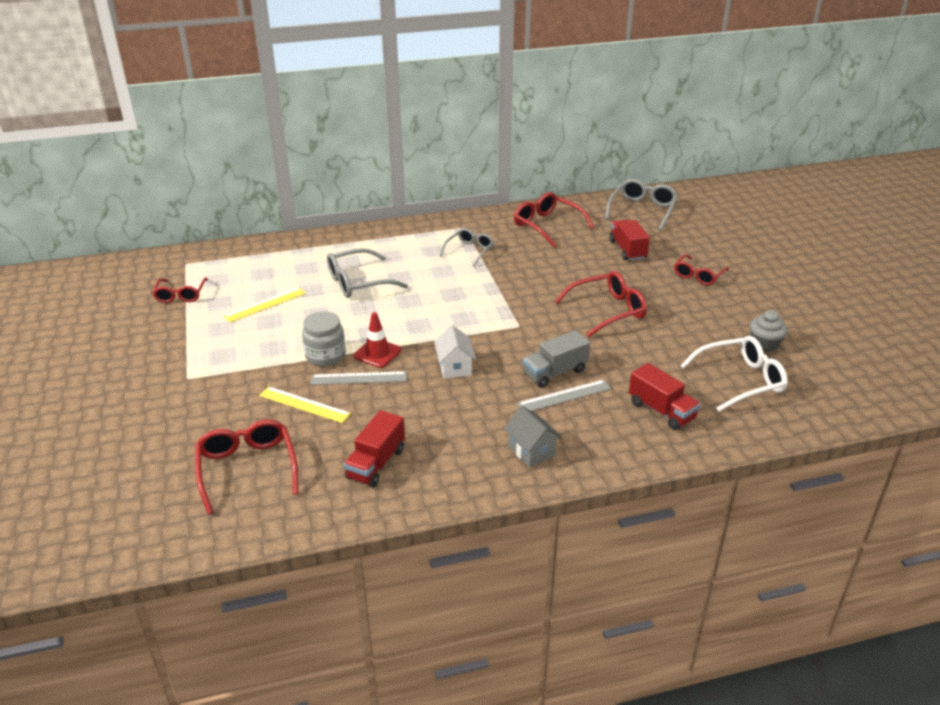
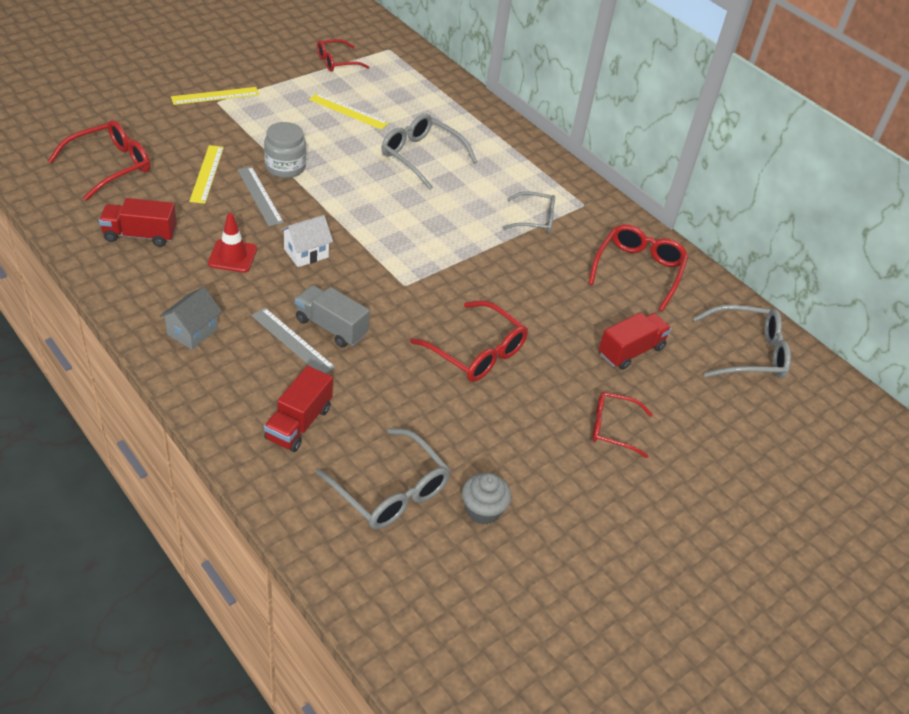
camera: 60 degrees right, 10 degrees up
red traffic cone [353,312,401,368] -> red traffic cone moved to [208,213,257,273]
white glasses [680,336,788,412] -> grey glasses [316,428,451,529]
none -> yellow ruler [171,87,260,105]

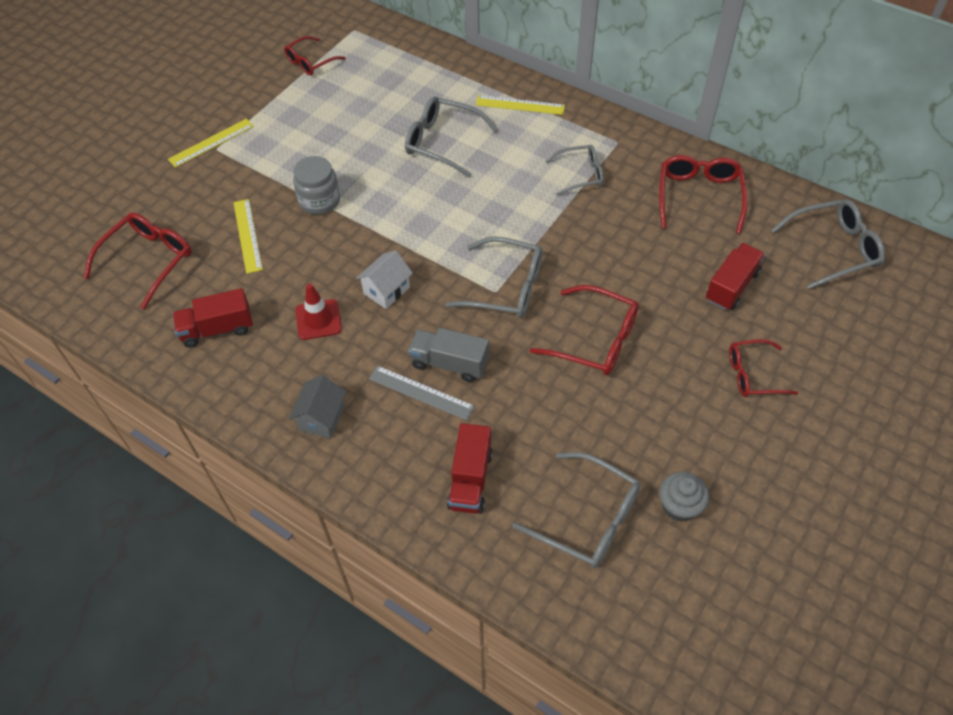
camera: 10 degrees left, 10 degrees up
grey ruler [237,166,284,226] -> none
yellow ruler [309,93,389,130] -> yellow ruler moved to [476,95,565,115]
none -> grey glasses [445,237,543,318]

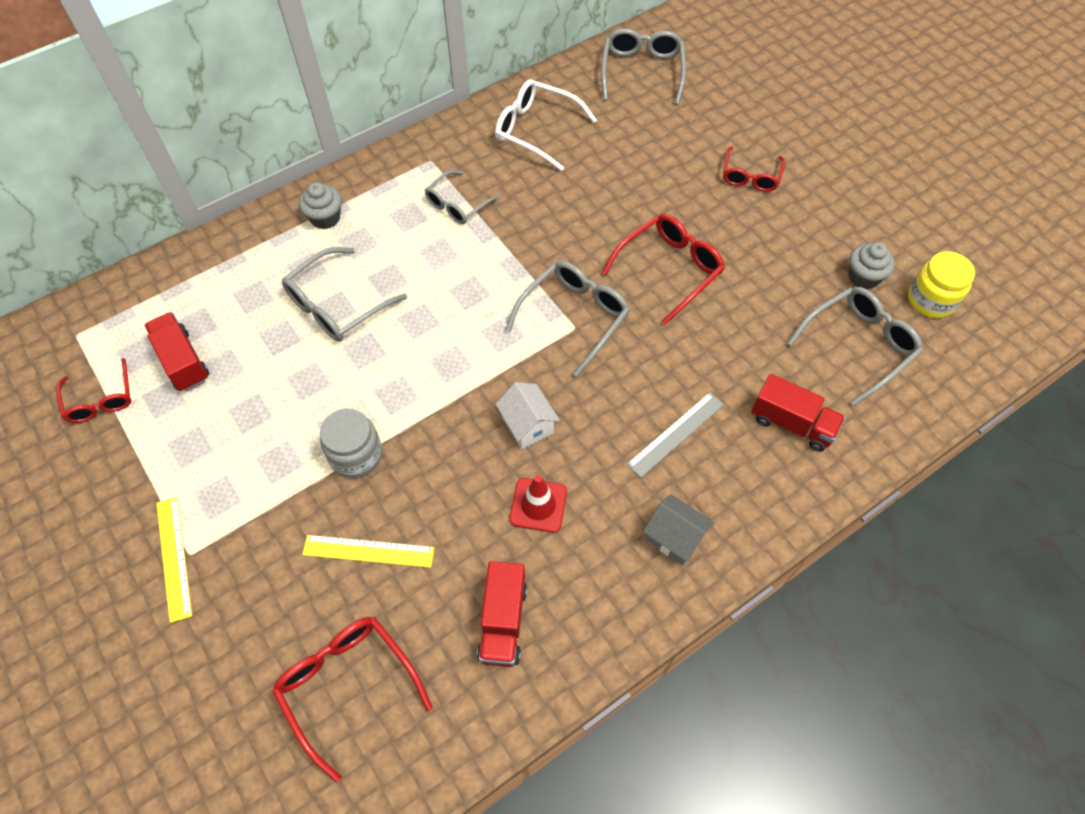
camera: 70 degrees left, 5 degrees up
grey truck [408,328,489,382] -> none
yellow ruler [476,95,565,115] -> grey cupcake [299,182,342,229]
grey glasses [545,145,604,196] -> grey glasses turned 150 degrees counterclockwise [425,170,500,224]
red glasses [659,155,748,234] -> white glasses [495,79,597,171]
red truck [706,243,765,310] -> red truck moved to [144,312,209,391]
none -> yellow jar [908,251,975,318]

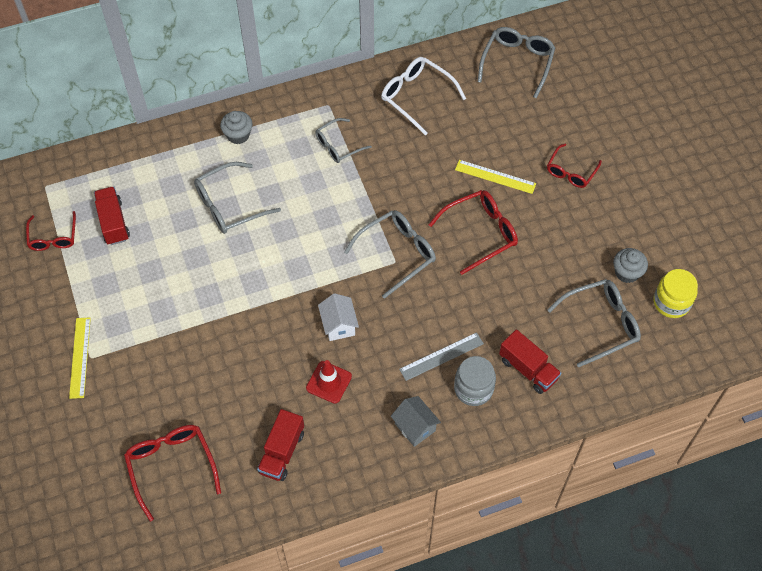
camera: 15 degrees right, 0 degrees up
yellow ruler [302,535,434,568] -> yellow ruler moved to [455,160,536,194]
grey jar [320,408,382,478] -> grey jar moved to [454,356,496,406]

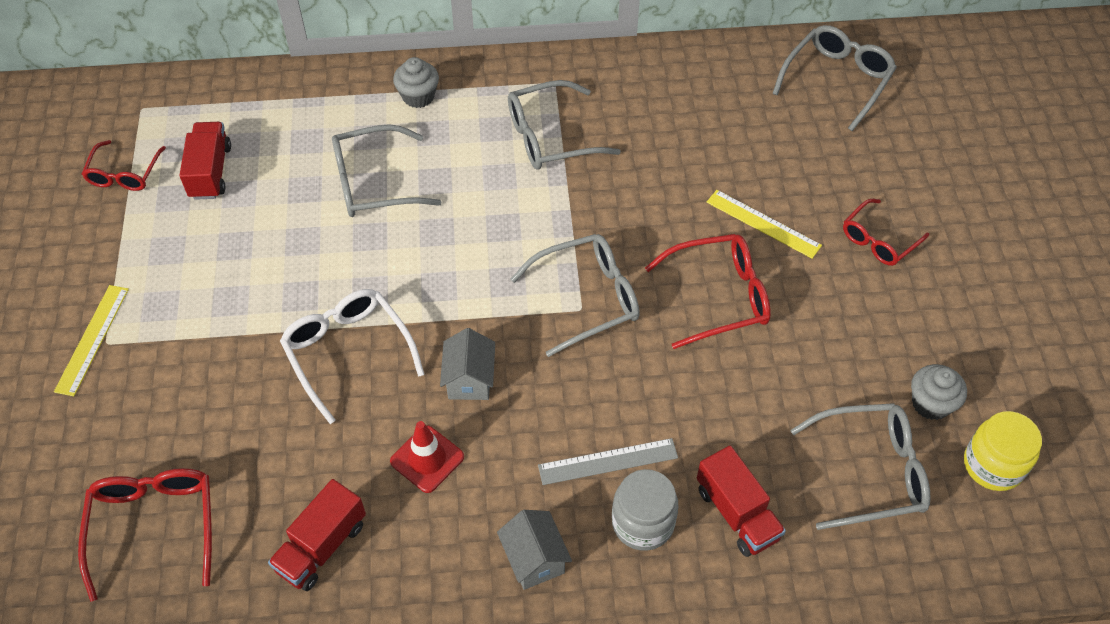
camera: 15 degrees right, 5 degrees down
grey glasses [315,118,372,163] -> grey glasses [508,80,621,170], size x1.52
white house [318,293,359,341] -> grey house [440,328,495,400]
white glasses [381,57,466,136] -> white glasses moved to [280,289,425,424]

